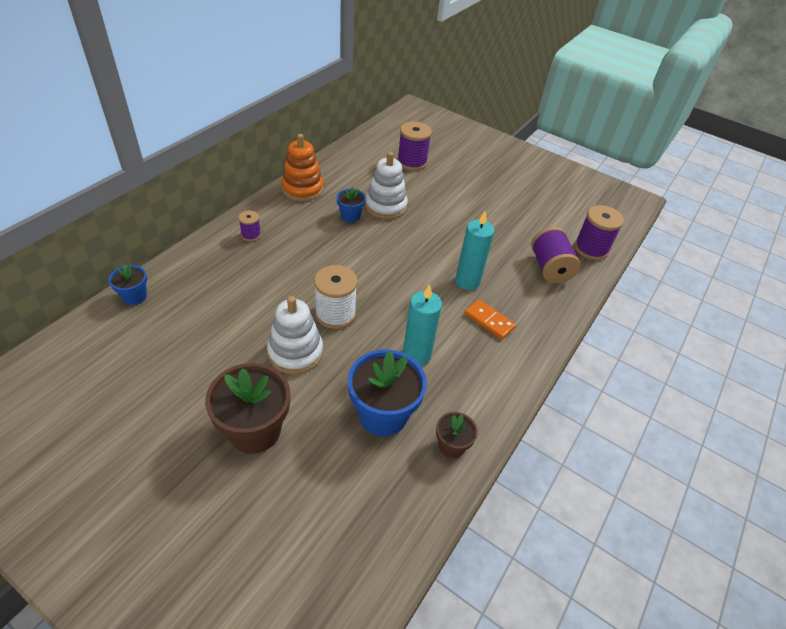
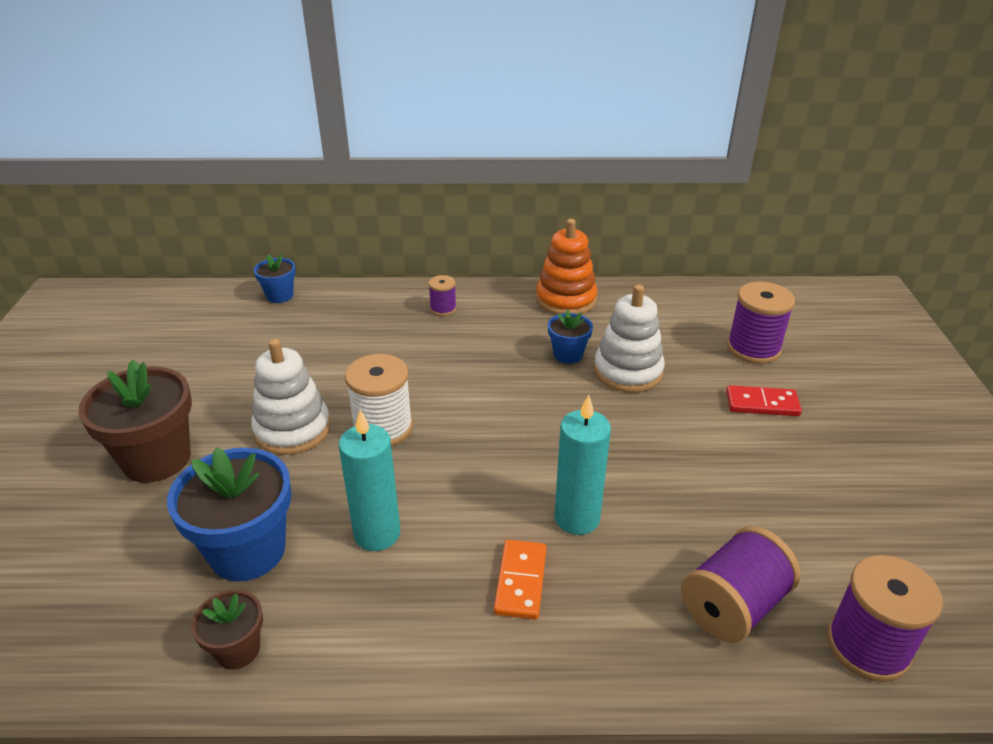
camera: 60 degrees right, 10 degrees down
none -> red domino [726,385,802,416]

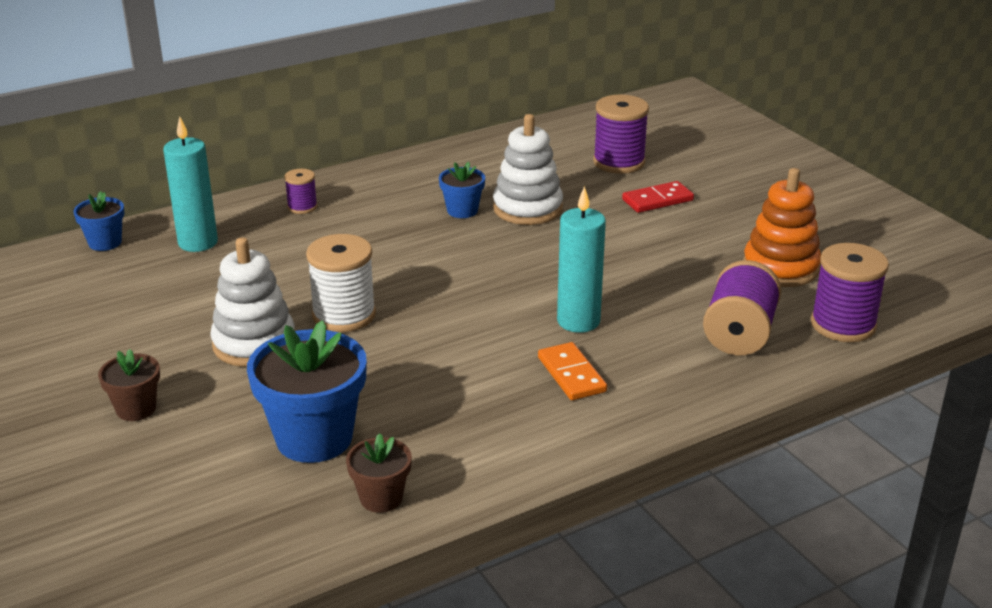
camera: 30 degrees left, 5 degrees down
brown flower pot [78,360,192,483] -> brown flower pot [98,349,160,421], size x0.53
turquoise candle [339,410,400,551] -> turquoise candle moved to [163,116,218,252]
orange stacking toy [536,219,598,315] -> orange stacking toy moved to [743,168,821,287]

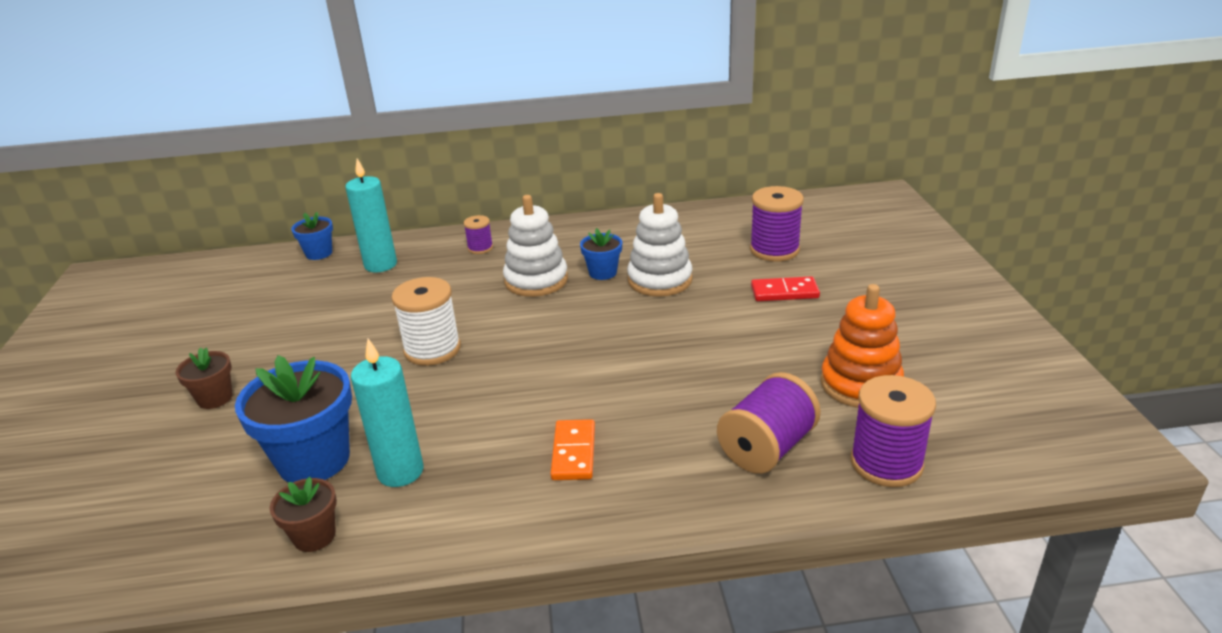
camera: 25 degrees right, 0 degrees up
white stacking toy [210,237,295,367] -> white stacking toy moved to [503,195,568,297]
turquoise candle [557,186,606,333] -> turquoise candle moved to [351,338,423,487]

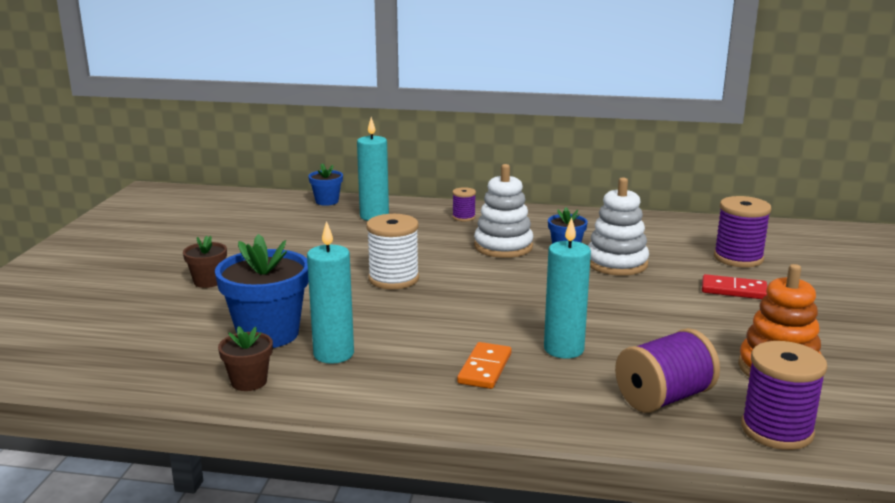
camera: 15 degrees right, 10 degrees down
none -> turquoise candle [544,217,591,359]

